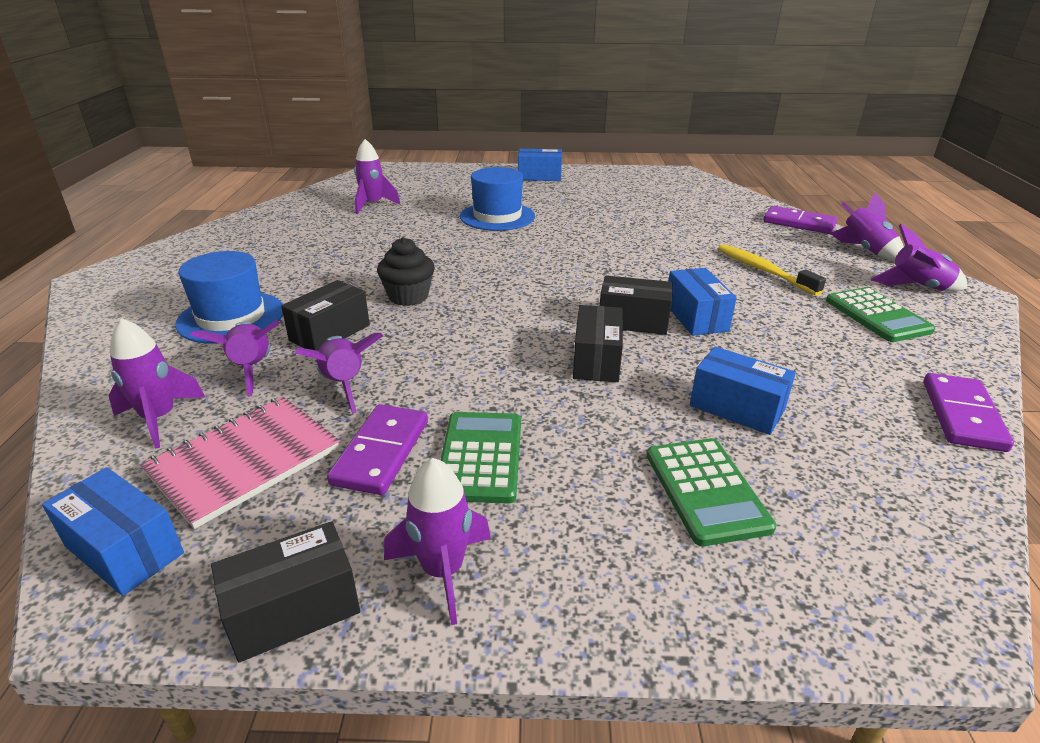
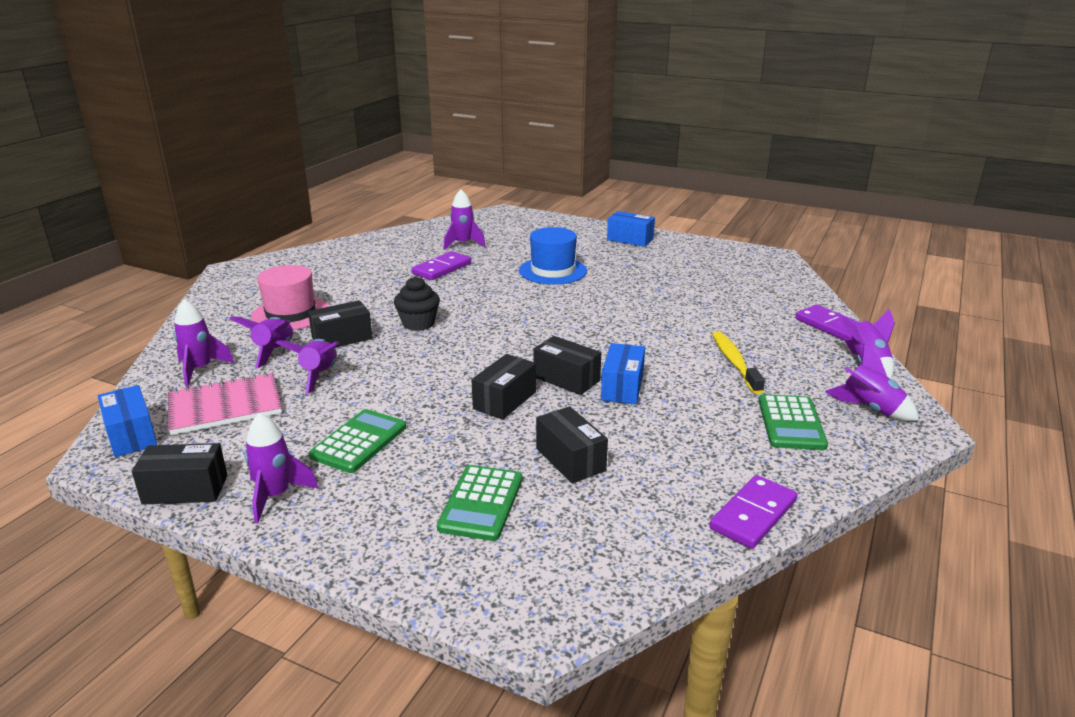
camera: 25 degrees right, 5 degrees down
blue hat [175,251,283,344] -> pink hat [251,265,329,330]
purple domino [327,404,428,495] -> purple domino moved to [412,251,471,280]
blue box [690,346,796,435] -> black box [536,406,608,484]

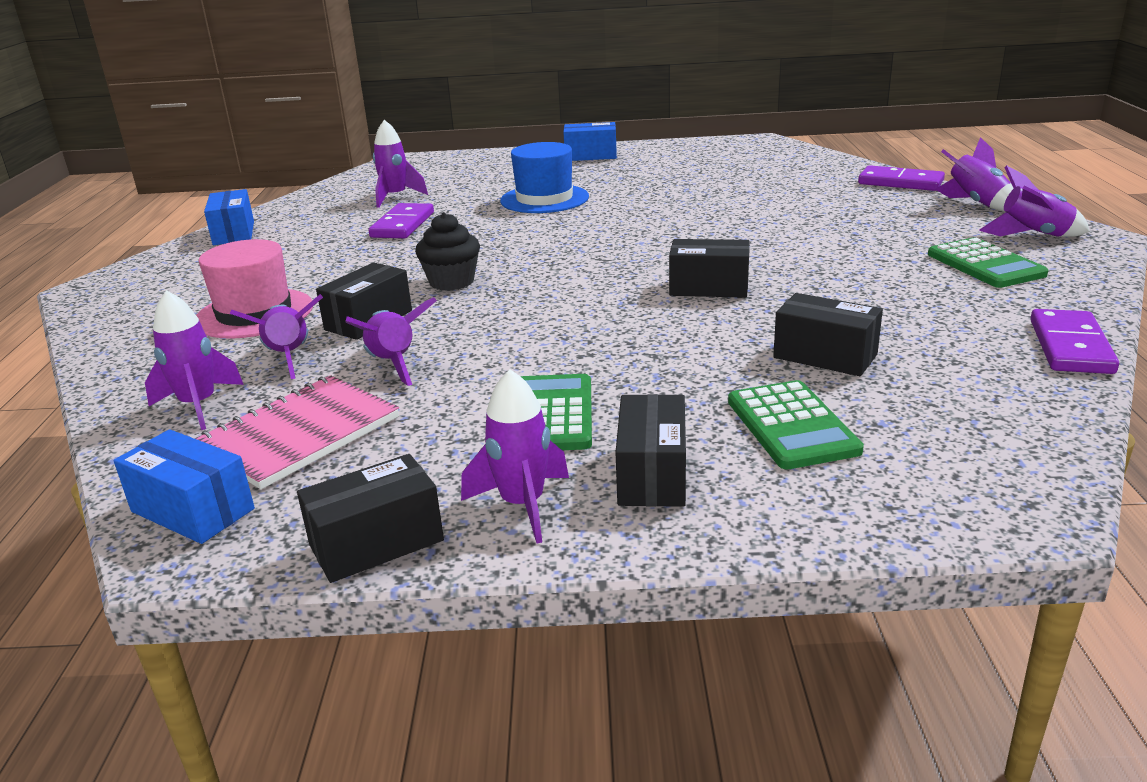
camera: 25 degrees left, 0 degrees up
black box [472,354,536,420] -> black box moved to [615,394,686,507]
blue box [601,343,645,405] -> blue box moved to [204,189,254,245]
yellow toothbrush [712,332,765,394] -> none

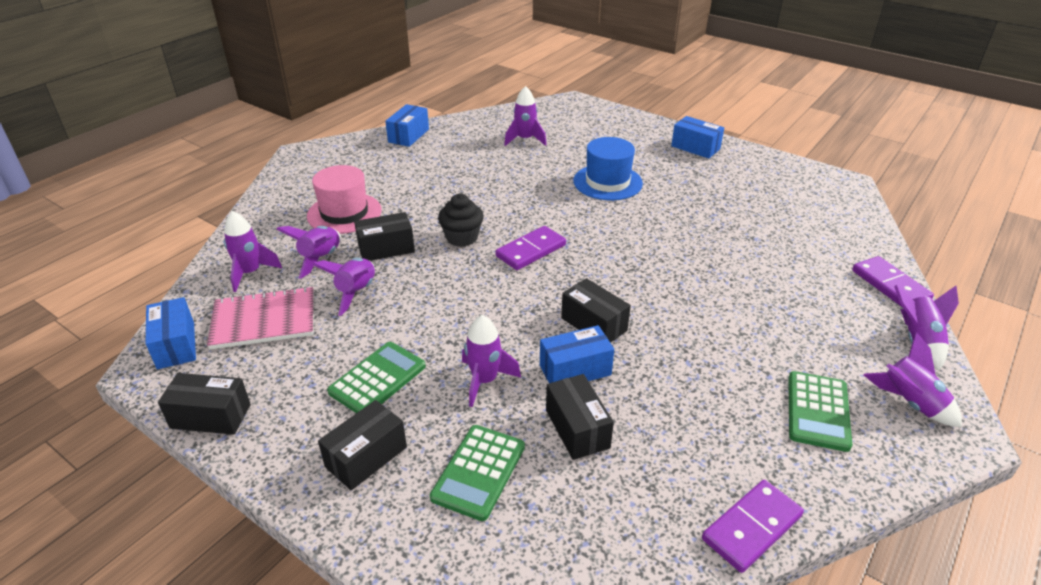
camera: 35 degrees right, 10 degrees up
purple domino [368,203,434,238] -> purple domino moved to [496,226,566,270]
purple rocket [461,369,569,544] -> purple rocket moved to [462,315,521,407]
none -> blue box [540,325,614,383]

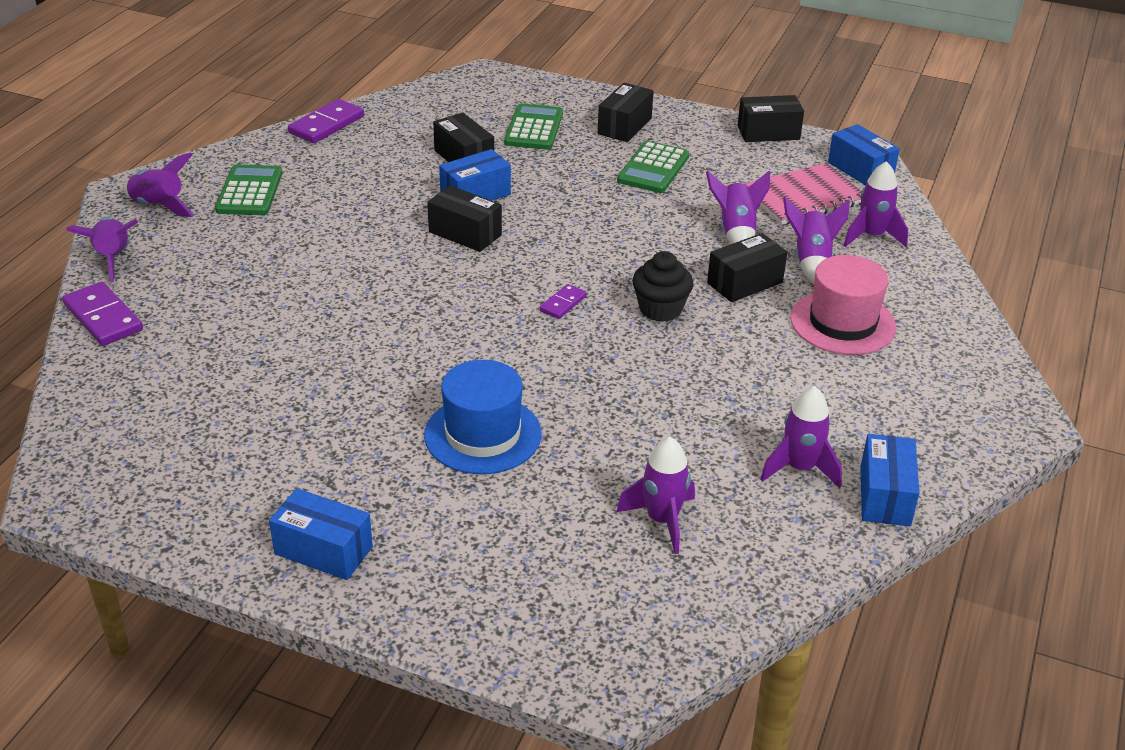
camera: 165 degrees right, 0 degrees up
purple rocket [462,315,521,407] -> purple rocket moved to [760,386,842,488]
purple domino [496,226,566,270] -> purple domino [540,284,587,319], size x0.56

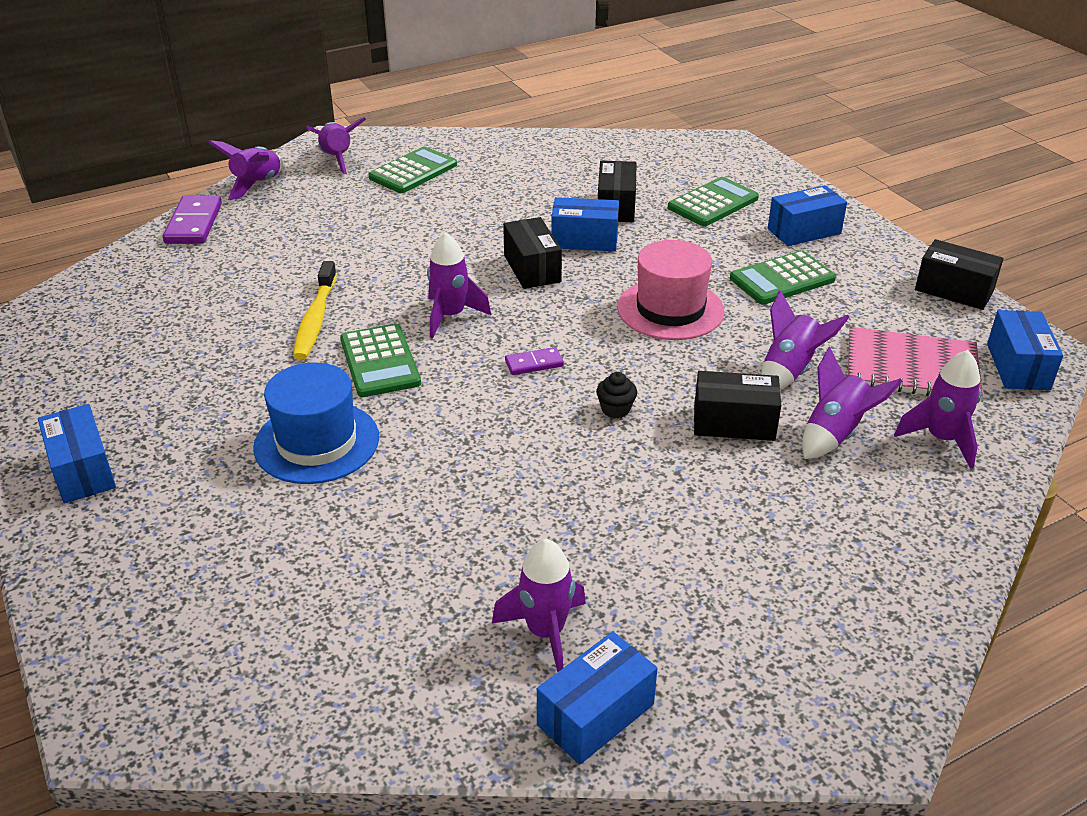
camera: 40 degrees right, 0 degrees up
purple domino [288,99,364,143] -> none
black box [598,83,653,142] -> blue box [768,185,847,246]
purple rocket [616,437,695,554] -> purple rocket moved to [427,232,491,338]
black cupcake [632,251,694,322] -> black cupcake [596,372,637,418], size x0.58
pink hat [790,255,896,355] -> pink hat moved to [617,240,725,340]
none -> yellow toothbrush [293,261,337,360]
none -> green calculator [340,324,421,397]

